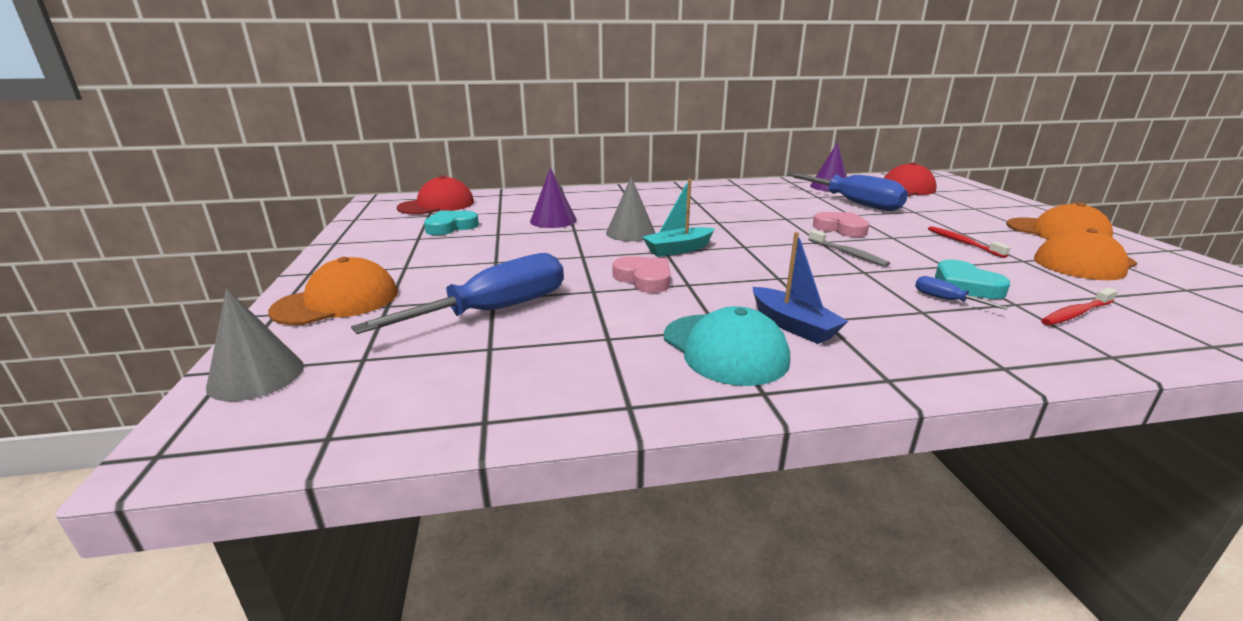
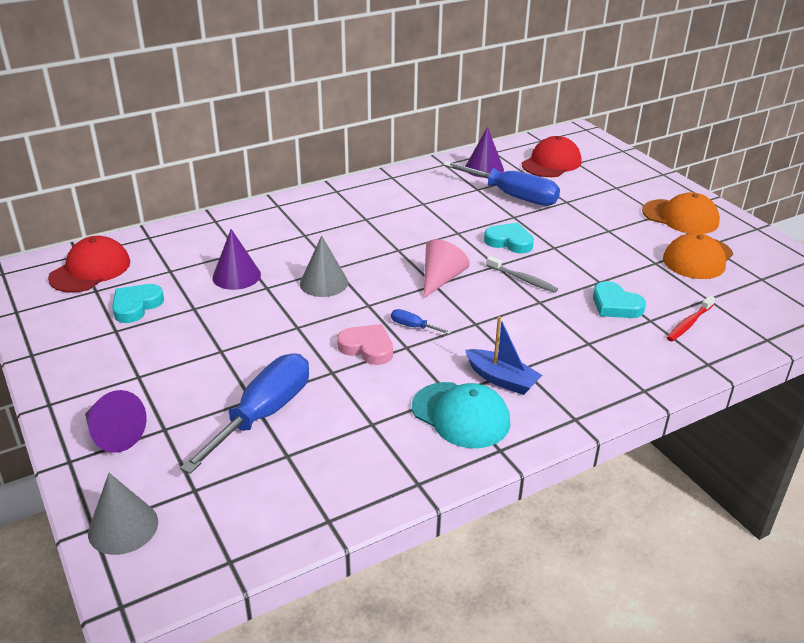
camera: 20 degrees left, 10 degrees up
orange cap [268,257,398,325] -> purple cone [85,390,146,453]
turquoise boat [642,179,715,257] -> none
pink heart [813,212,869,237] -> turquoise heart [484,222,534,253]
blue screwdriver [915,276,1008,310] -> blue screwdriver moved to [391,309,451,334]
red toothbrush [928,226,1011,258] -> none
none -> pink cone [423,239,470,298]

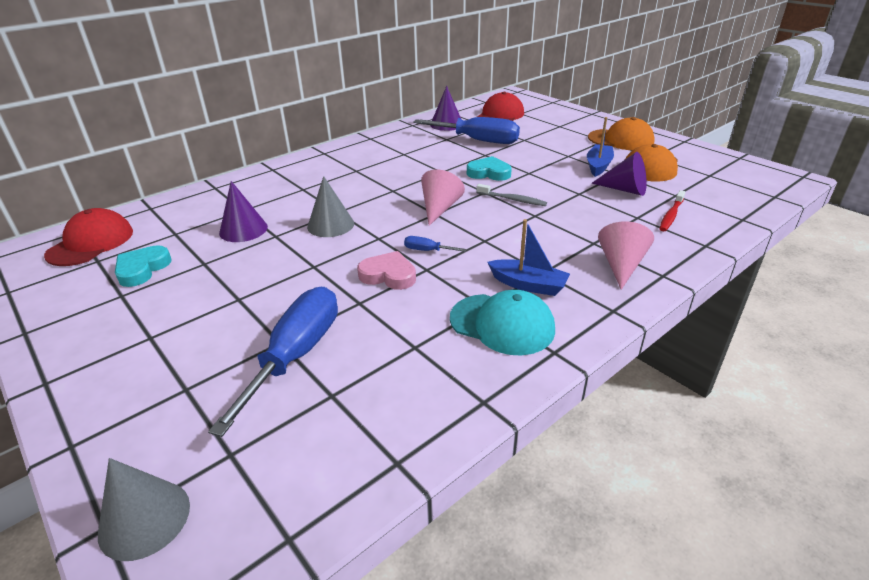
camera: 10 degrees left, 0 degrees up
purple cone [85,390,146,453] -> purple cone moved to [591,152,647,196]
turquoise heart [593,281,646,318] -> none
none -> blue boat [587,117,614,177]
none -> pink cone [598,221,654,290]

